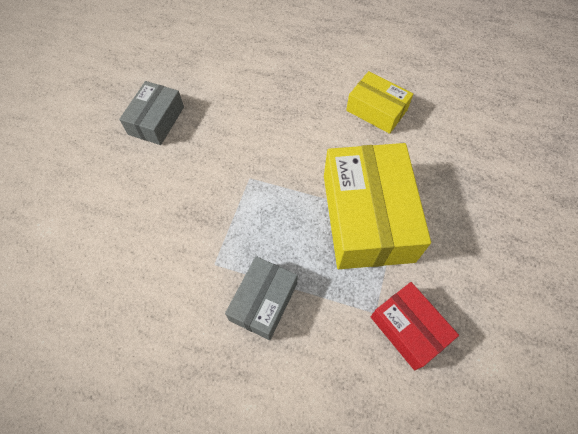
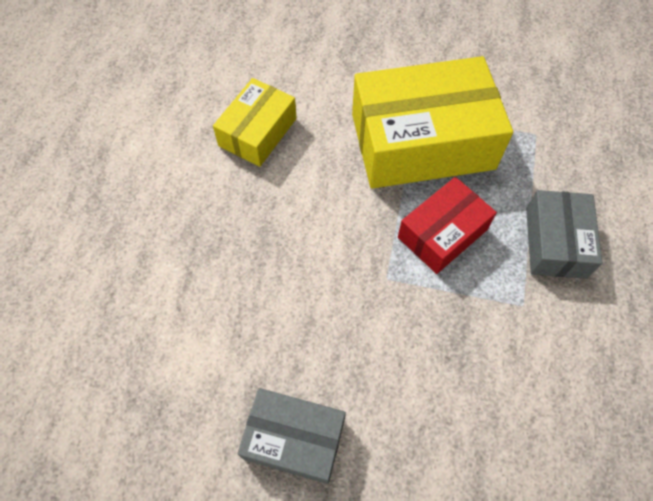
camera: 95 degrees left, 0 degrees up
grey box [225,256,298,340] -> grey box turned 75 degrees clockwise [526,190,602,279]
red box [371,282,459,370] -> red box moved to [398,177,497,274]

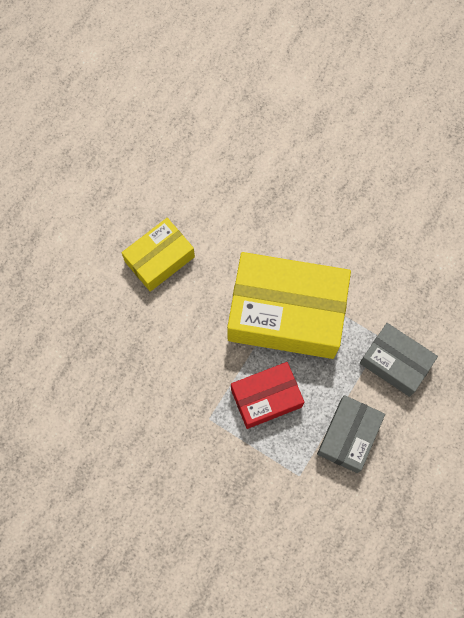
camera: 20 degrees right, 10 degrees up
grey box [237,388,346,484] -> grey box moved to [360,323,438,397]

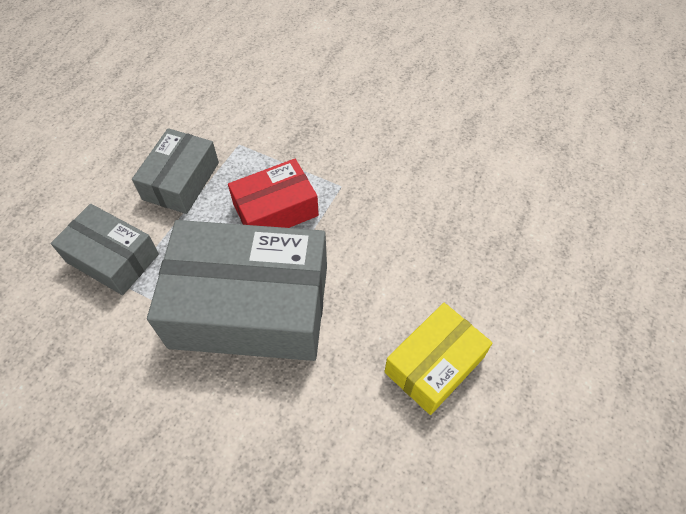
camera: 175 degrees right, 15 degrees down
yellow box [227,252,351,359] -> grey box [147,220,327,361]

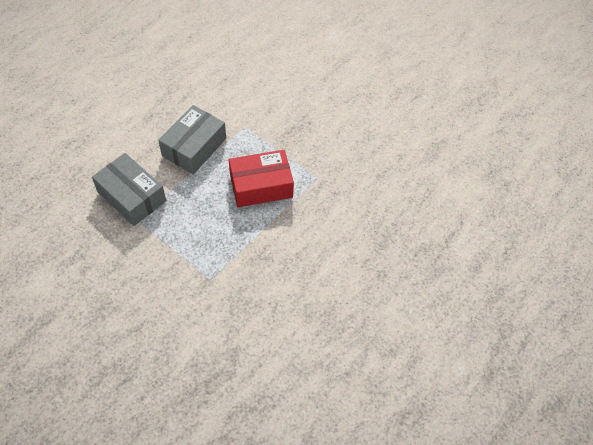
camera: 10 degrees right, 0 degrees up
grey box [147,220,327,361] -> none
yellow box [385,303,493,415] -> none

